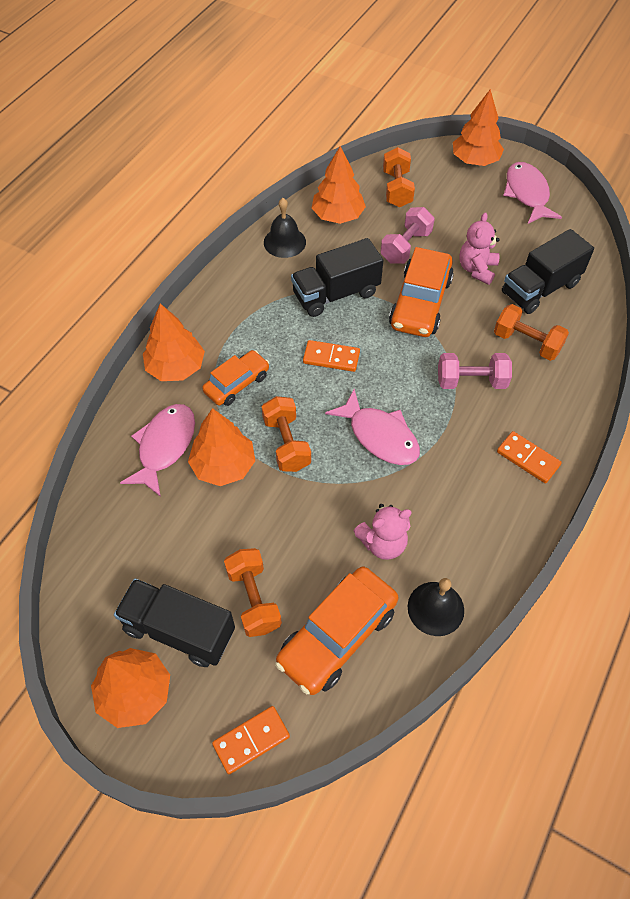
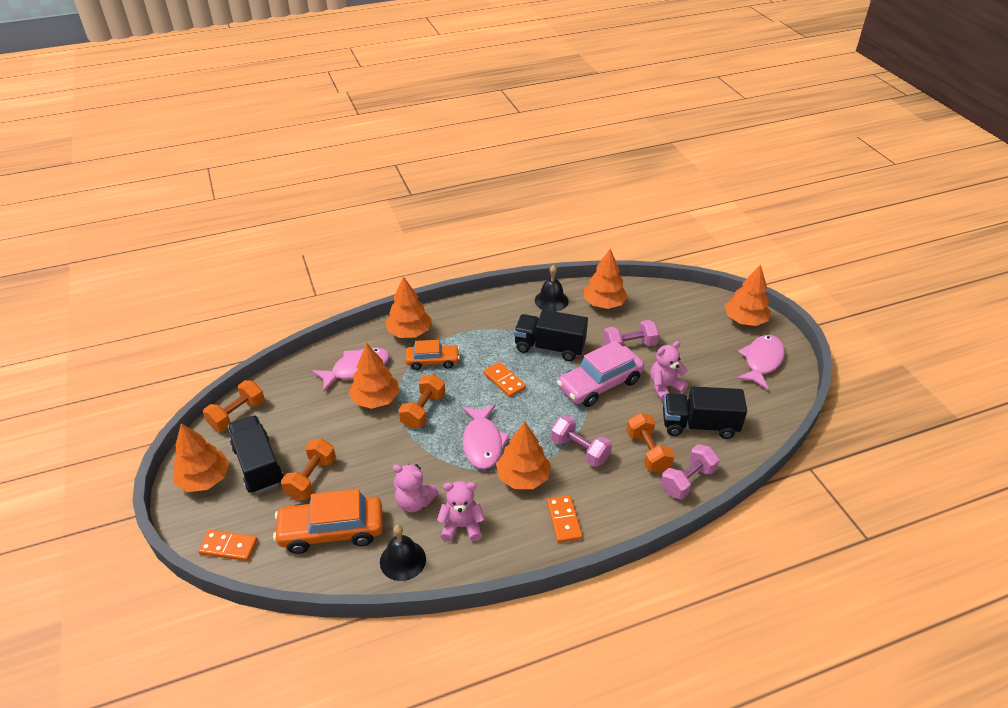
camera: 40 degrees right, 15 degrees down
orange dumbbell [383,147,415,207] -> orange dumbbell moved to [203,380,265,431]
orange car [389,247,454,337] -> pink car [557,341,644,407]
none -> pink teddy bear [437,481,485,542]
none -> orange tree [496,421,551,489]
none -> pink dumbbell [661,444,720,499]

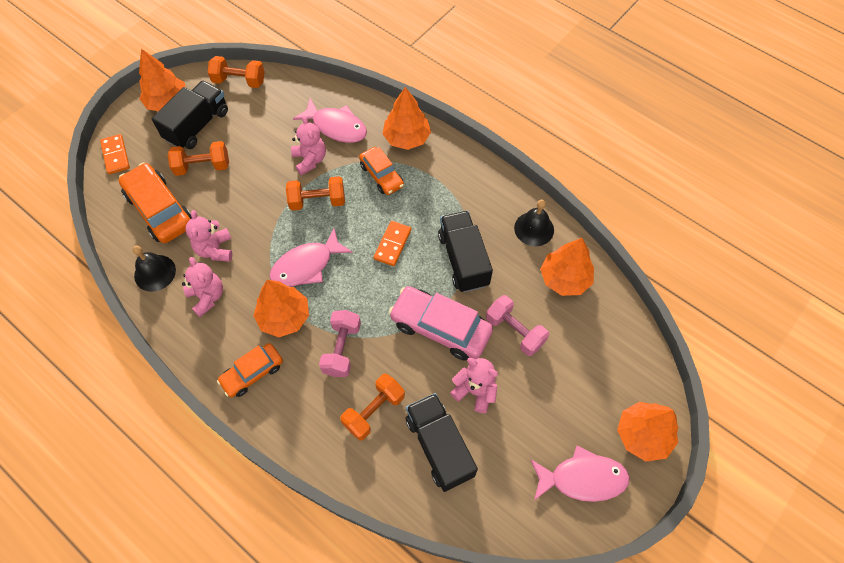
camera: 60 degrees right, 20 degrees up
orange tree [349,343,399,409] -> pink teddy bear [291,116,326,175]
orange domino [547,495,582,543] -> orange car [217,343,283,397]
pink dumbbell [661,444,720,499] -> none

